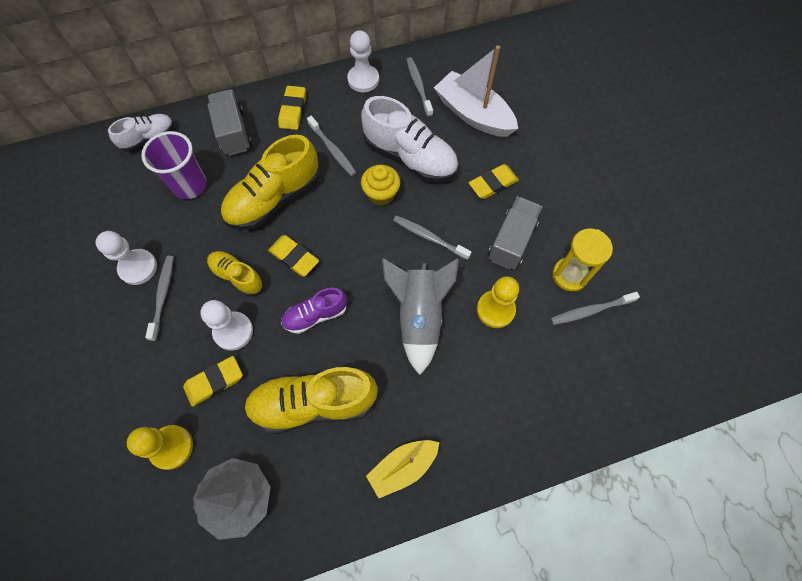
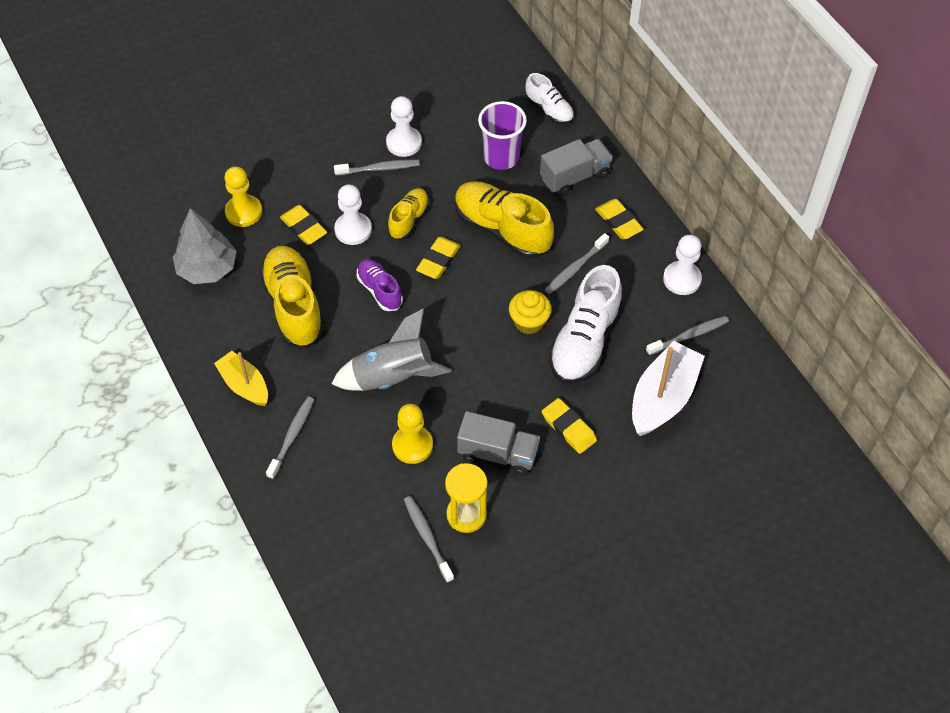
camera: 80 degrees right, 10 degrees down
yellow eraser [278,86,306,130] -> yellow eraser turned 60 degrees clockwise [595,199,644,239]
grey toothbrush [393,215,471,260] -> grey toothbrush moved to [266,397,314,479]

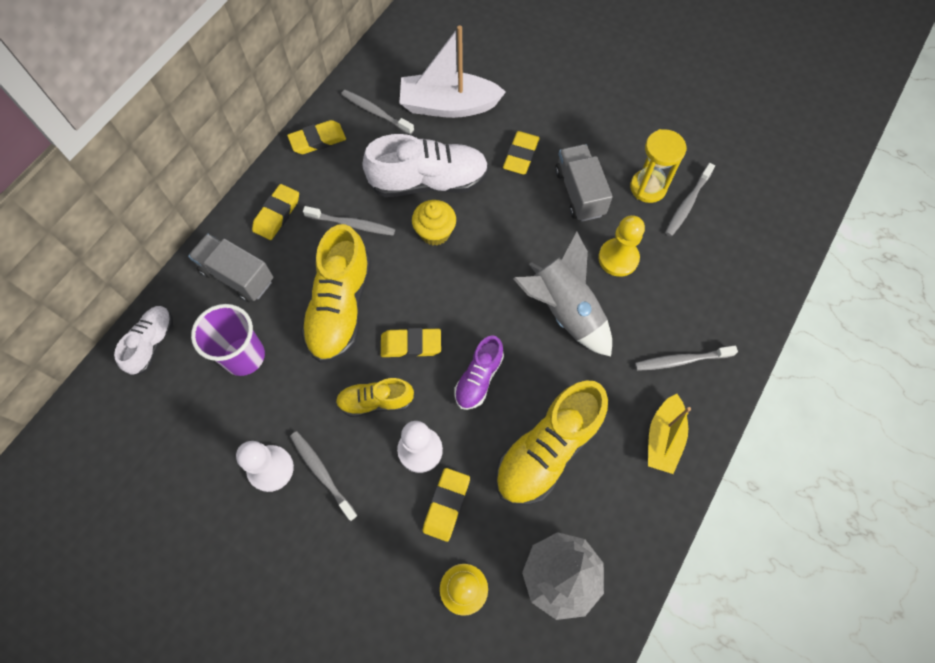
camera: 120 degrees left, 10 degrees up
white pawn [663,235,702,295] -> yellow eraser [287,120,346,154]

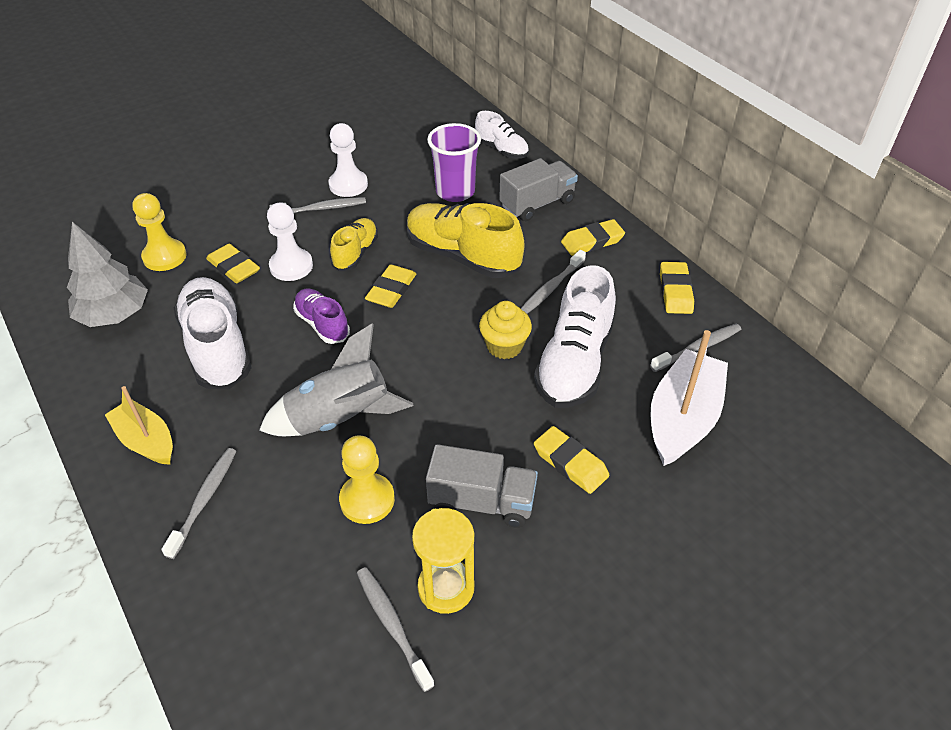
camera: 115 degrees right, 20 degrees down
yellow eraser [252,184,299,240] -> yellow eraser turned 75 degrees counterclockwise [561,219,625,256]
yellow shoe [496,380,608,505] -> white shoe [174,277,252,389]

